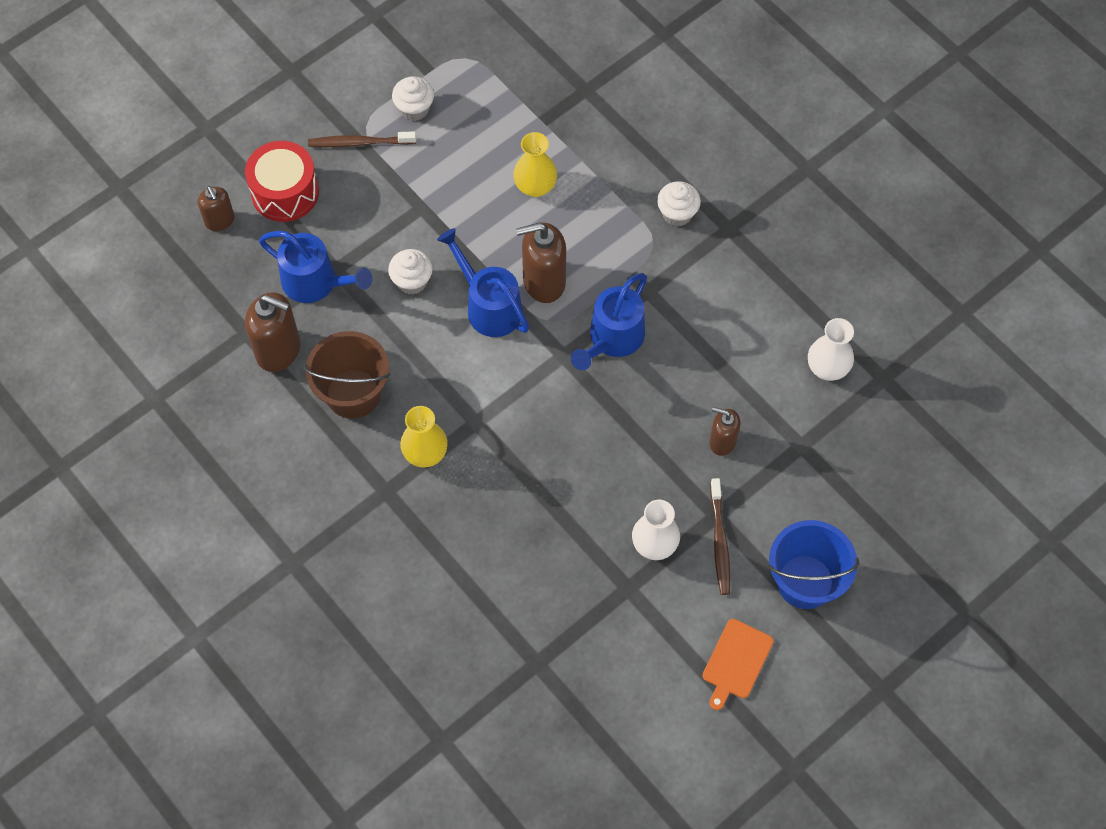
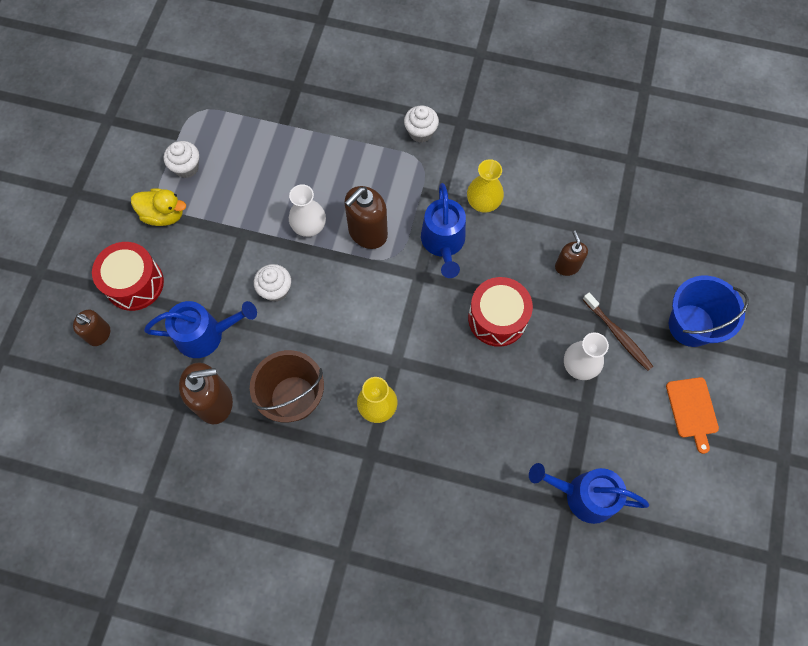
camera: 35 degrees left, 5 degrees up
brown toothbrush [308,131,416,147] -> yellow duck [131,188,186,226]
blue watering can [437,228,529,337] -> blue watering can moved to [529,463,649,524]
yellow vase [513,132,557,197] -> yellow vase moved to [467,159,504,213]
brown soap dispenser [710,407,740,456] -> brown soap dispenser turned 90 degrees clockwise [555,231,588,276]
white vase [808,318,854,381] -> white vase moved to [289,184,326,237]
none -> red drum [468,277,533,347]

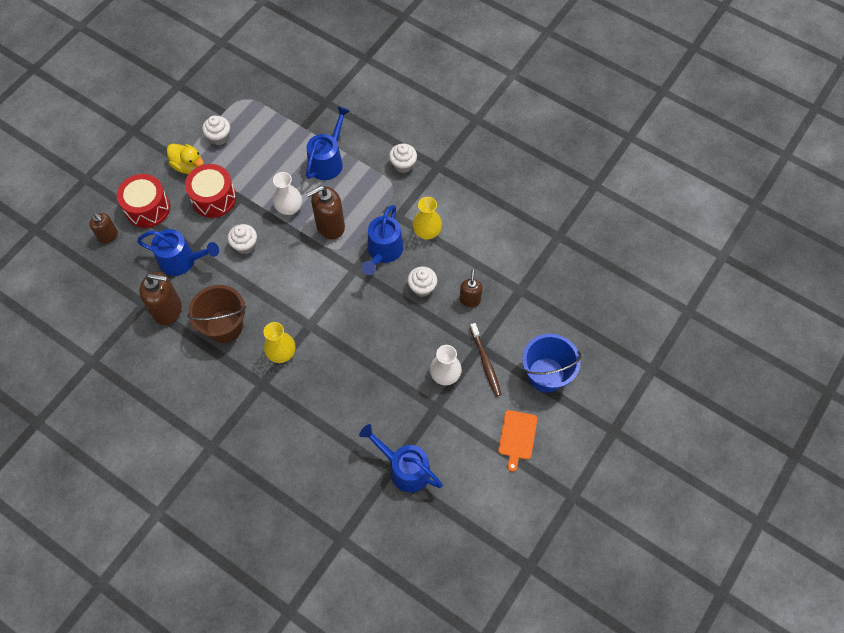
camera: 20 degrees right, 5 degrees down
red drum [468,277,533,347] -> red drum moved to [185,164,236,218]
none -> blue watering can [306,106,350,180]
none -> white cupcake [407,266,437,297]

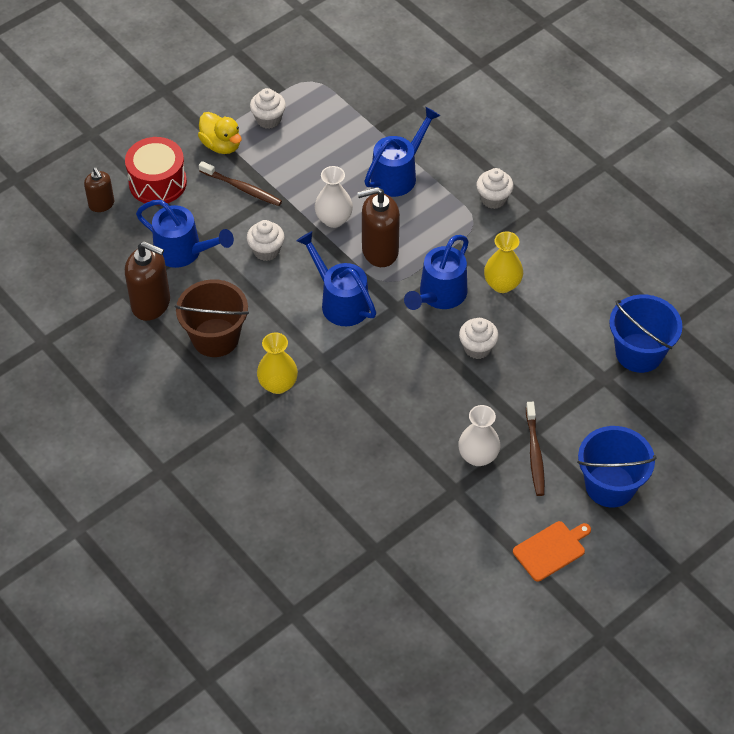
camera: 15 degrees right, 10 degrees down
red drum [185,164,236,218] -> brown toothbrush [199,161,282,206]
blue watering can [359,424,443,493] -> blue watering can moved to [296,231,376,326]
brown soap dispenser [460,270,483,307] -> none
orange cutting board [498,410,537,472] -> orange cutting board turned 150 degrees counterclockwise [513,521,591,581]
none -> blue bucket [609,294,683,373]

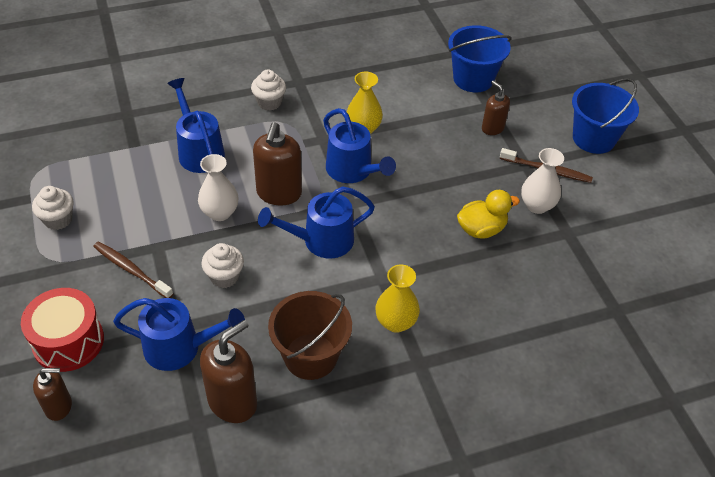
camera: 70 degrees left, 5 degrees down
blue watering can [136,200,234,268] -> blue watering can turned 45 degrees clockwise [113,298,245,371]
yellow duck [198,112,242,154] -> yellow duck moved to [457,190,520,239]
brown toothbrush [199,161,282,206] -> brown toothbrush turned 105 degrees counterclockwise [93,241,173,298]
white cupcake [459,318,499,359] -> none
orange cutting board [513,521,591,581] -> none
none -> brown soap dispenser [482,81,510,135]

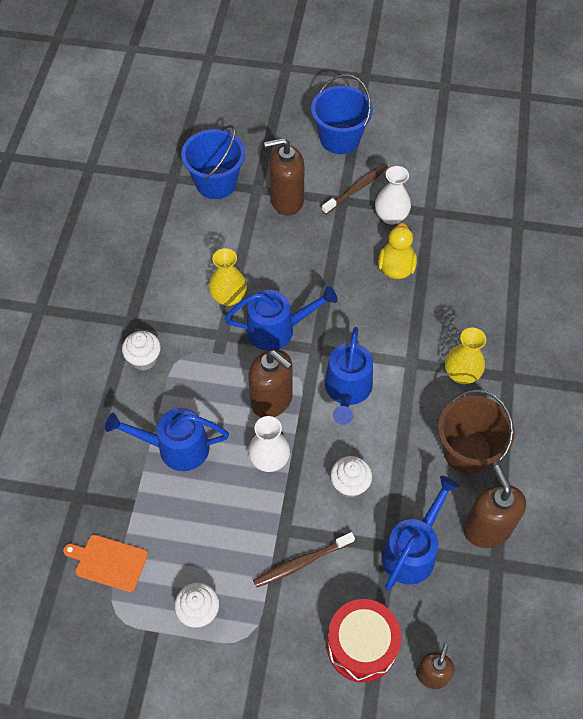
camera: 60 degrees left, 10 degrees up
brown soap dispenser [482,81,510,135] -> brown soap dispenser [264,138,305,216], size x1.67
none -> orange cutting board [63,535,148,592]

